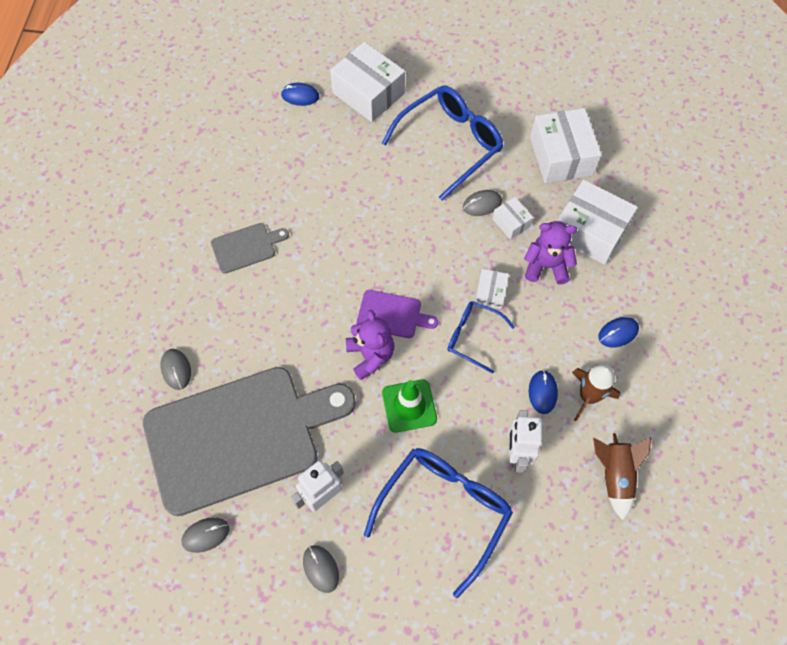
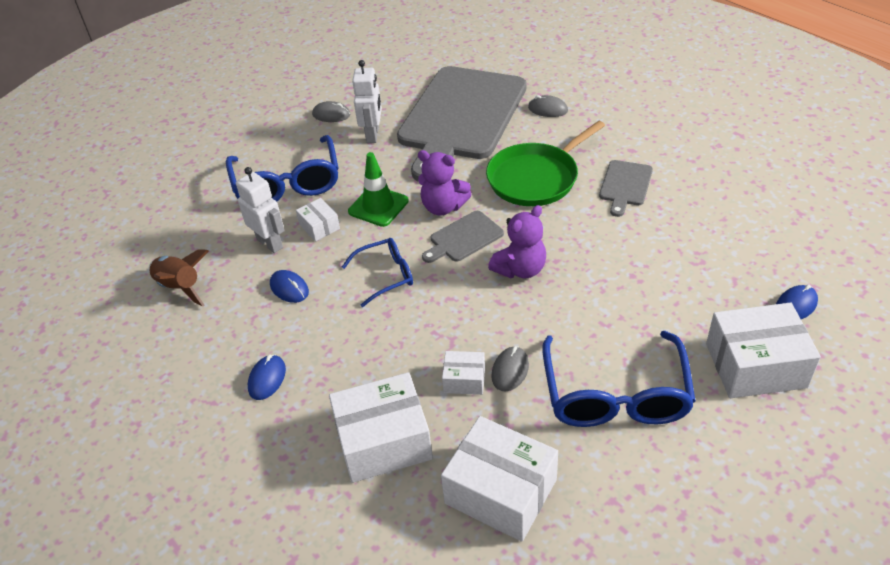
camera: 135 degrees right, 20 degrees down
grey mouse [181,517,229,553] -> none
purple cutting board [357,290,438,338] -> grey cutting board [422,211,504,263]
white box [475,269,509,309] -> white box moved to [296,198,340,241]
purple teddy bear [524,221,577,284] -> purple teddy bear moved to [488,205,546,278]
brown rocket [572,365,620,421] -> none
none -> green pan [486,121,605,206]

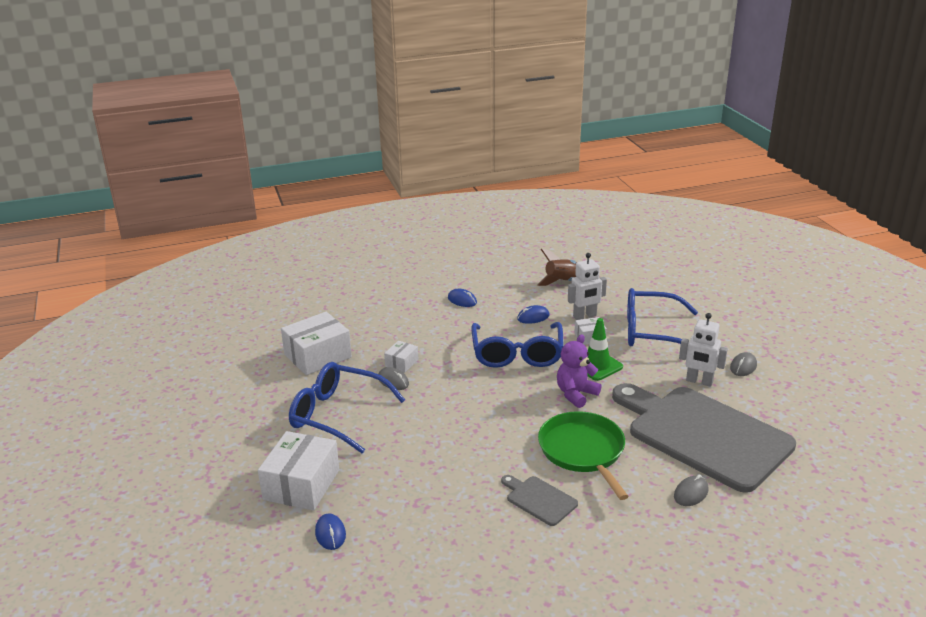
camera: 110 degrees right, 15 degrees down
white box [329,372,433,483] -> none
blue glasses [342,238,413,307] -> blue glasses [471,322,564,368], size x1.78
grey cutting board [422,211,504,263] -> none
purple teddy bear [488,205,546,278] -> none

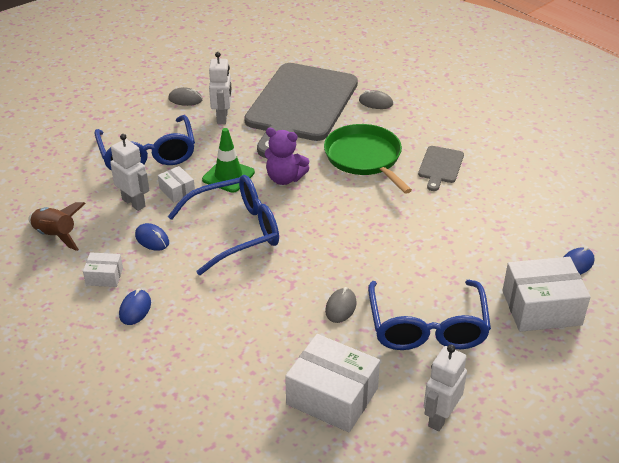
camera: 115 degrees left, 10 degrees up
white box [384,341,418,373] -> white box moved to [83,252,123,287]
green pan [538,411,629,500] -> green pan turned 105 degrees clockwise [324,124,412,194]
none -> white robot [424,345,467,431]

